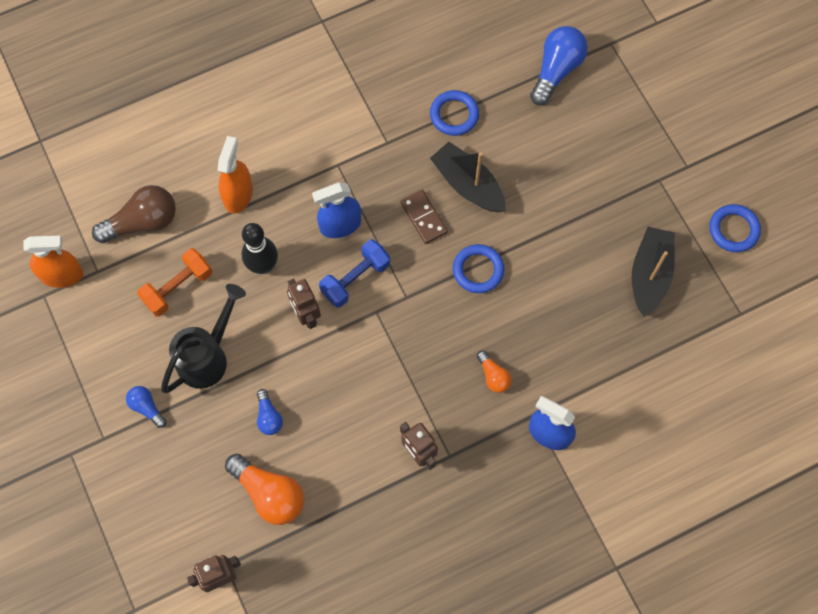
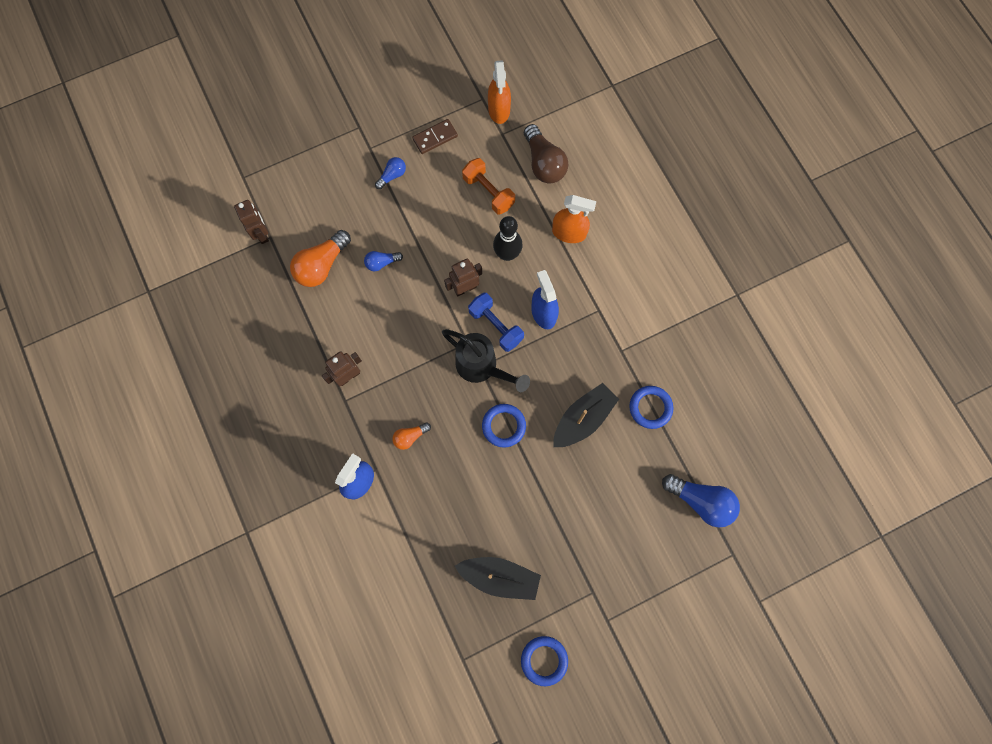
camera: 90 degrees right, 5 degrees up
black watering can [161,284,246,393] -> black watering can moved to [442,329,530,392]
brown domino [400,190,448,244] -> brown domino moved to [412,119,458,154]

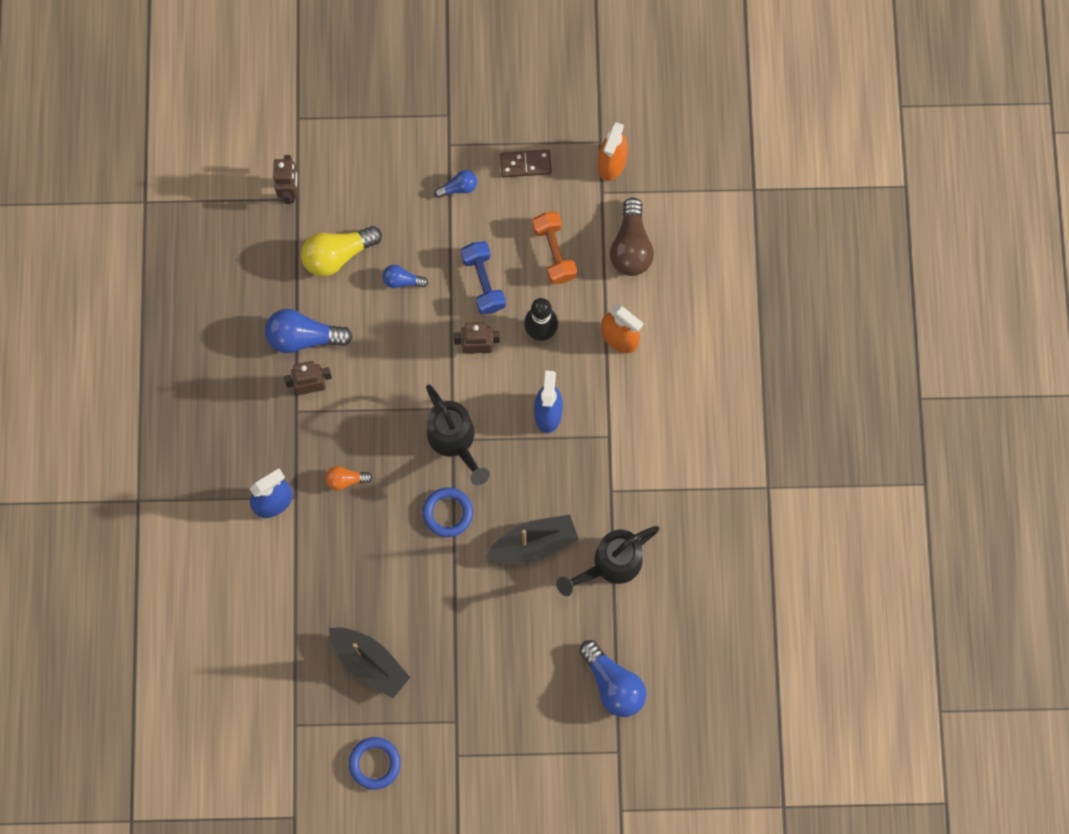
camera: 25 degrees right, 0 degrees up
orange light bulb [290,230,351,287] -> yellow light bulb [301,226,382,277]
blue dumbbell [468,293,524,352] -> blue dumbbell moved to [461,241,506,314]
blue ring [629,386,674,429] -> black watering can [556,526,660,596]
none -> blue light bulb [265,309,352,353]

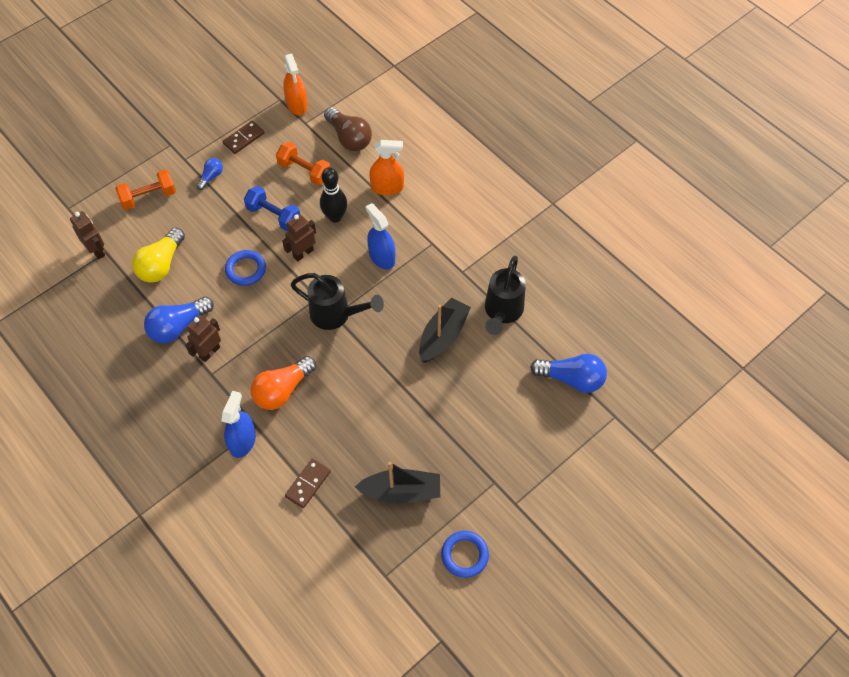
camera: 40 degrees left, 15 degrees down
orange light bulb [325,466,372,490] -> orange light bulb [251,356,316,410], size x1.86
blue light bulb [382,265,428,288] -> none
blue ring [422,488,473,537] -> blue ring moved to [225,250,266,286]
none -> orange dumbbell [115,170,176,210]
none -> brown domino [285,459,331,508]

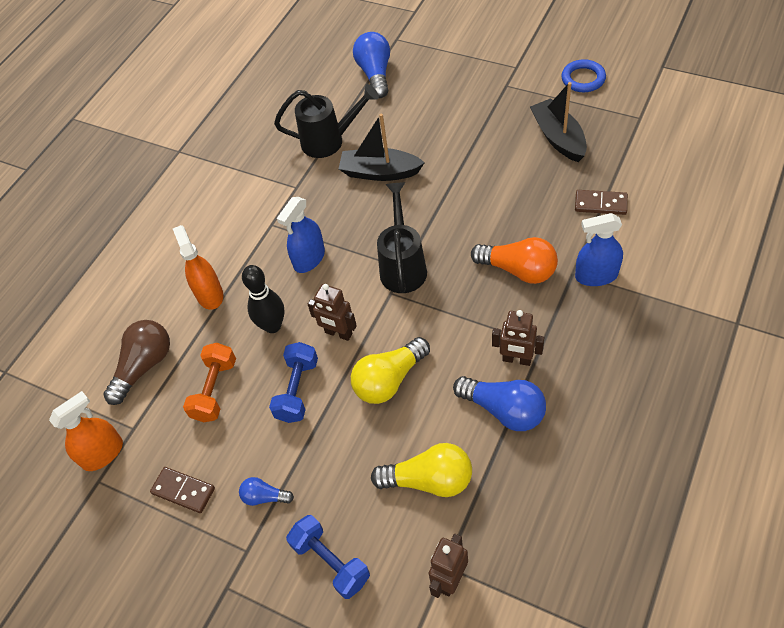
camera: 105 degrees left, 5 degrees down
orange dumbbell [115,170,176,210] -> blue dumbbell [286,515,370,599]
blue ring [225,250,266,286] -> yellow light bulb [351,337,430,404]

